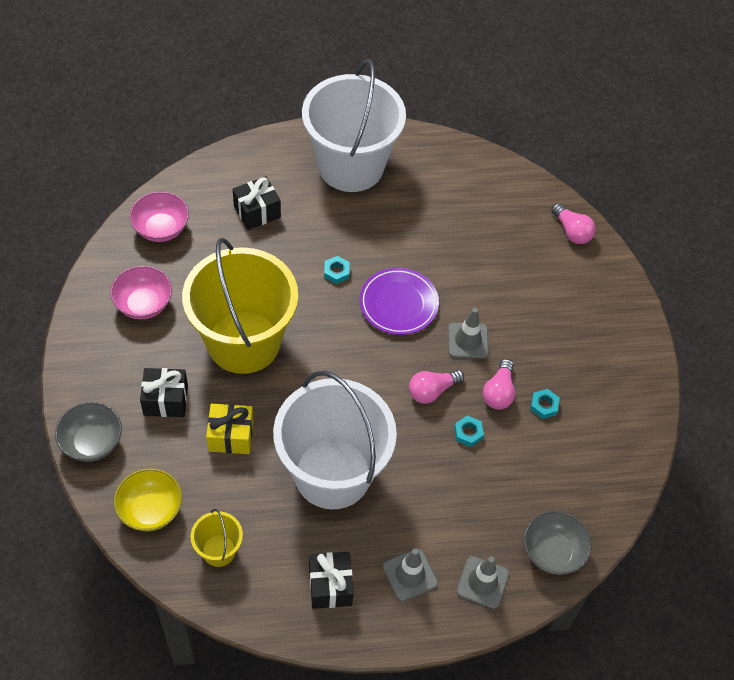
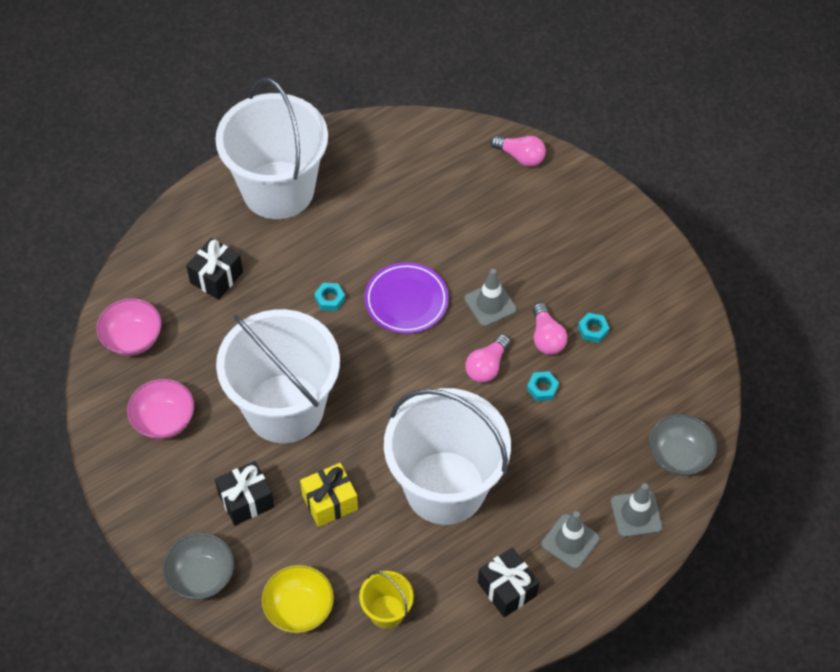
camera: 25 degrees left, 0 degrees up
yellow bucket [182,238,298,374] -> white bucket [216,309,340,443]

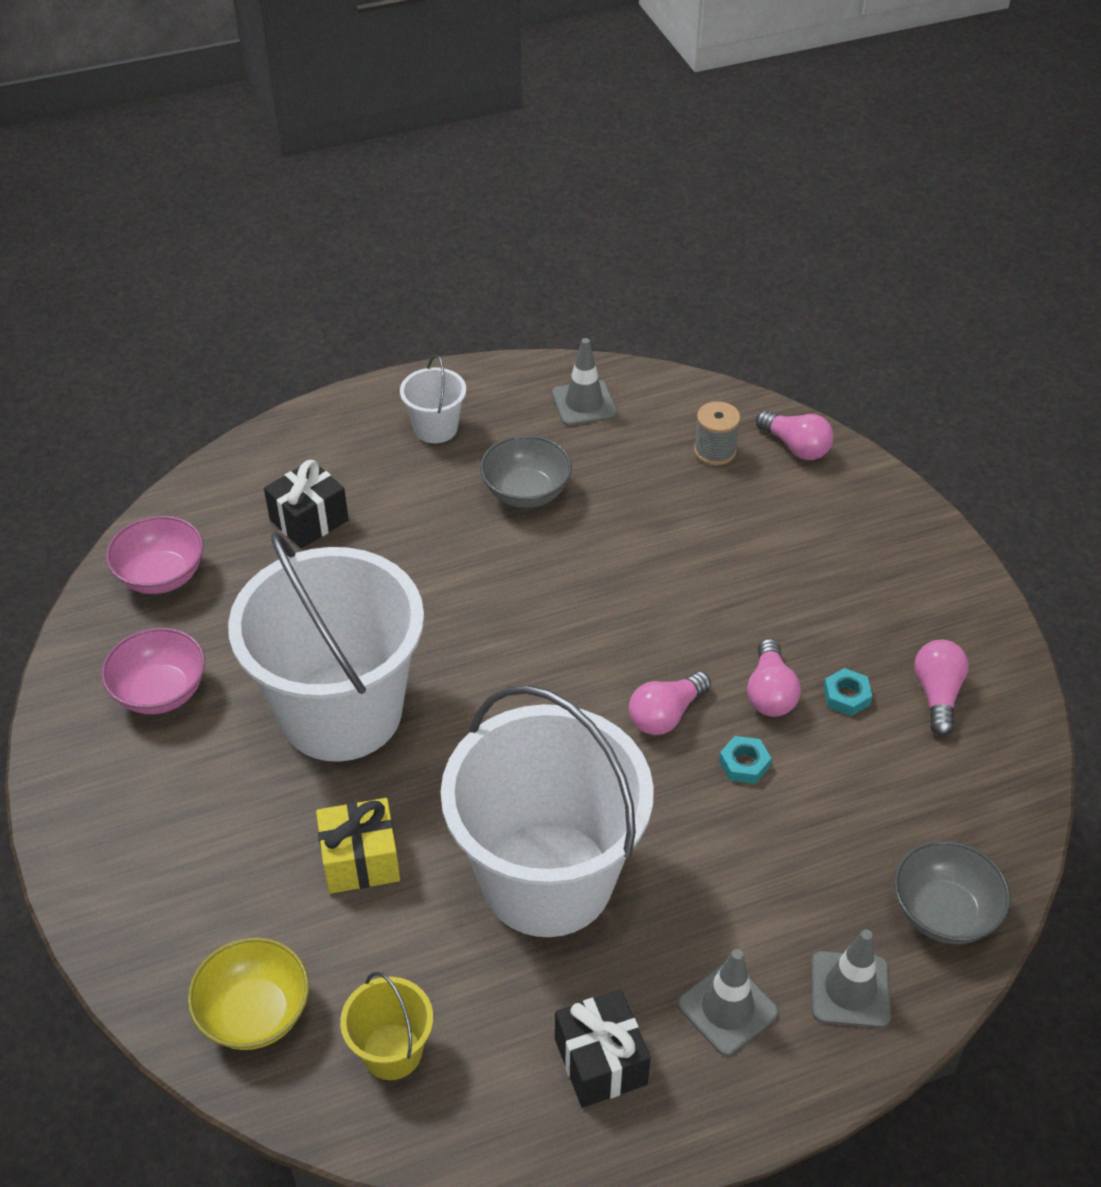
camera: 15 degrees right, 10 degrees down
grey bowl [163,533,234,600] -> grey bowl moved to [480,435,572,508]
white bucket [215,78,328,219] -> white bucket [400,355,466,443], size x0.42
black gift [215,461,274,526] -> none
turquoise nut [314,283,345,311] -> none
purple plate [365,262,449,334] -> none
grey traffic cone [464,269,517,326] -> grey traffic cone moved to [552,338,617,426]
none -> grey spool [694,401,740,466]
none -> pink light bulb [914,640,969,736]

